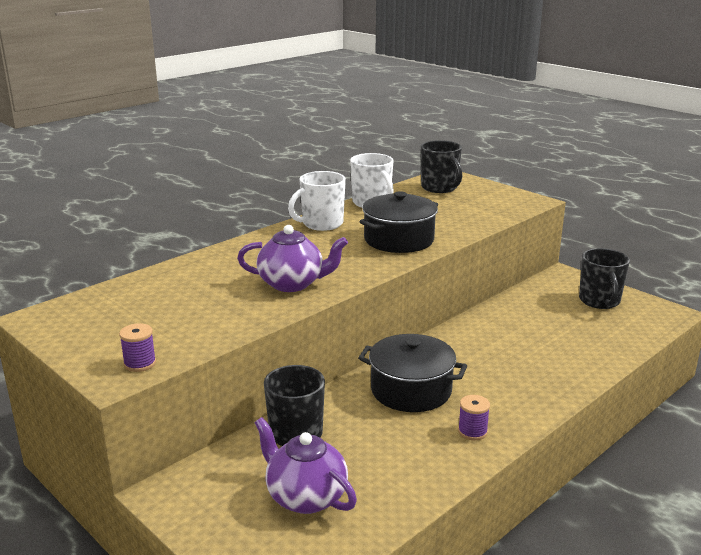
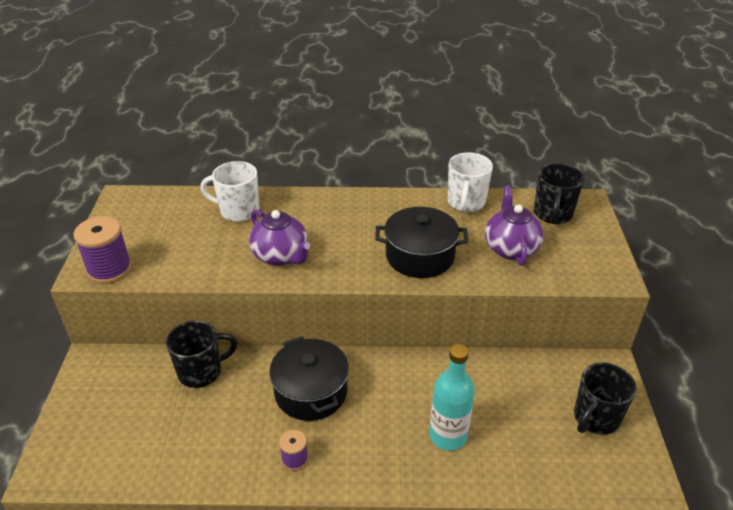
camera: 45 degrees right, 15 degrees up
purple spool [119,323,156,372] -> purple spool [74,216,132,284], size x1.83
purple teapot [255,417,357,514] -> purple teapot moved to [485,186,544,266]
white mug [288,171,346,231] -> white mug moved to [200,161,259,222]
none -> turquoise bottle [429,344,475,451]

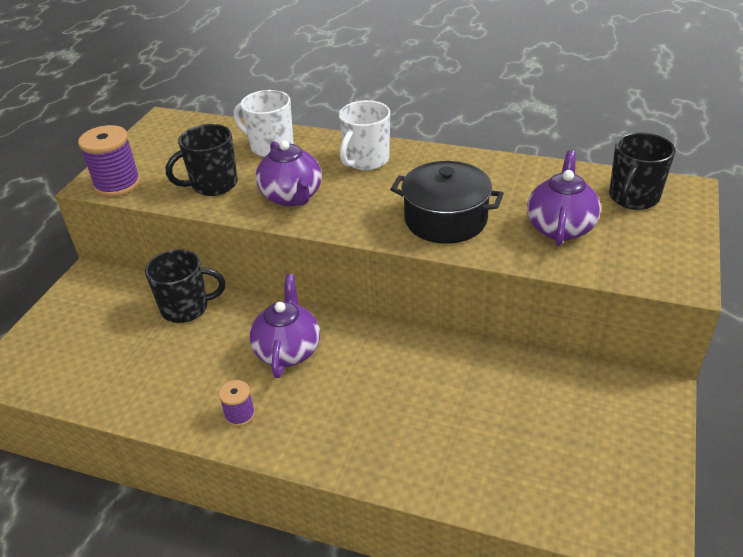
camera: 20 degrees right, 0 degrees up
black pot [269,336,349,421] -> purple teapot [249,274,320,378]
turquoise bottle [429,344,475,451] -> none
white mug [448,152,493,212] -> white mug moved to [339,100,390,170]
black mug [574,362,637,435] -> black mug moved to [166,124,238,196]

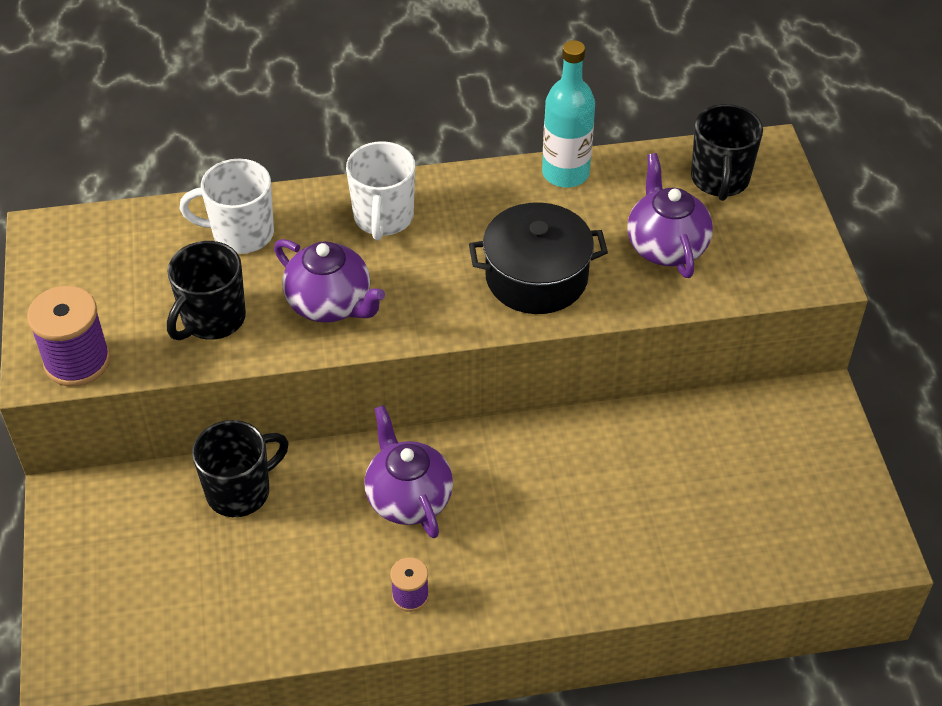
camera: 30 degrees left, 10 degrees up
none -> turquoise bottle [542,40,595,188]

